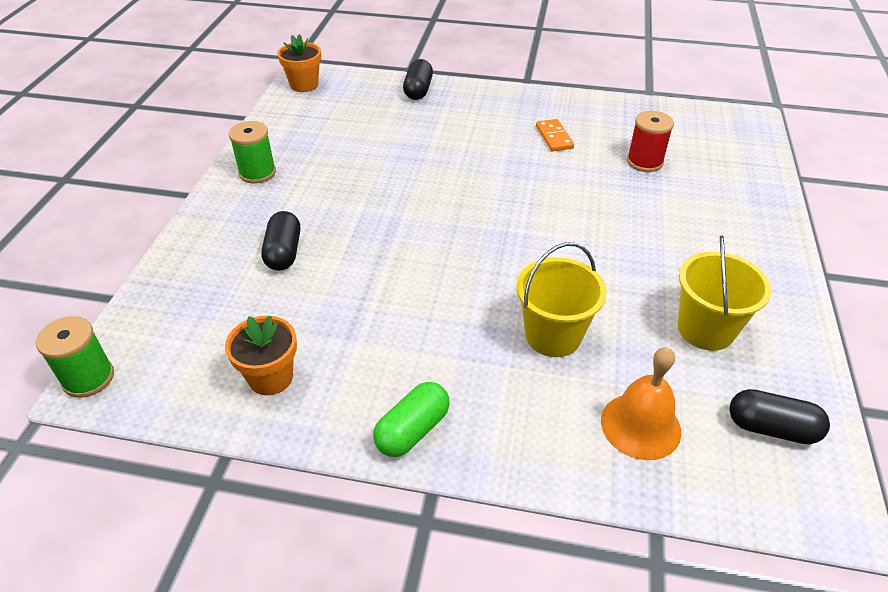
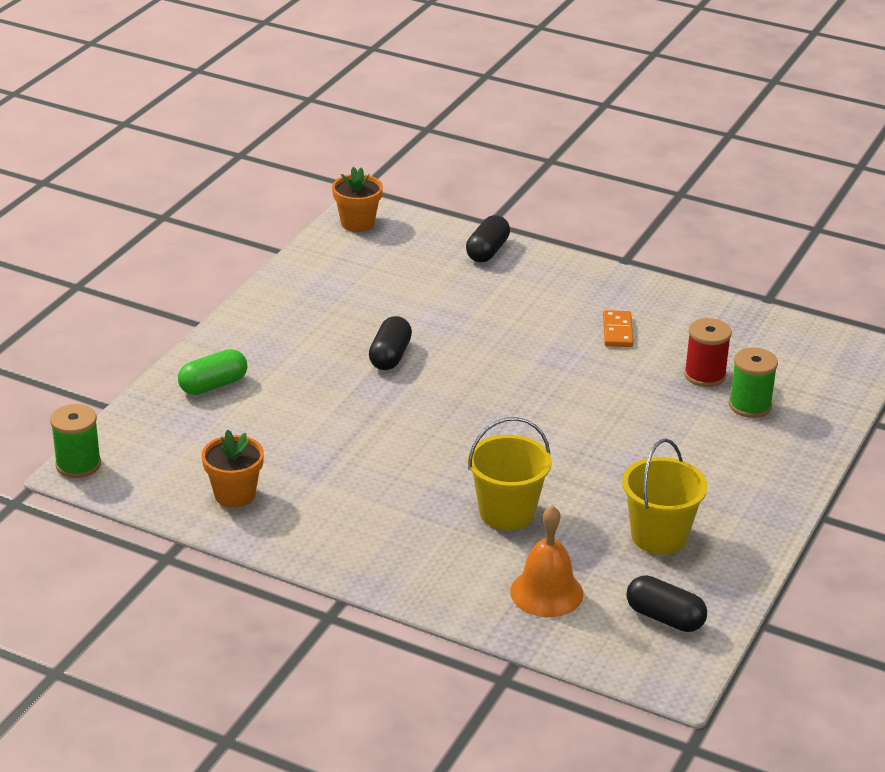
camera: 15 degrees right, 10 degrees down
green spool [229,121,276,184] -> green spool moved to [729,347,778,418]
black capsule [261,211,300,271] -> black capsule moved to [369,316,412,370]
green capsule [373,382,450,457] -> green capsule moved to [178,349,247,395]

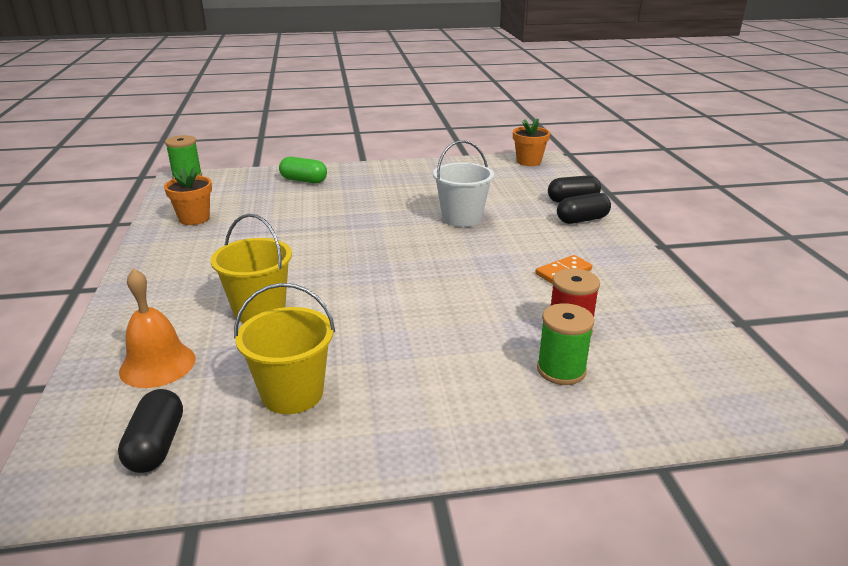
camera: 55 degrees right, 5 degrees down
black capsule [369,316,412,370] -> black capsule moved to [557,193,611,224]
none -> white bucket [433,140,494,227]

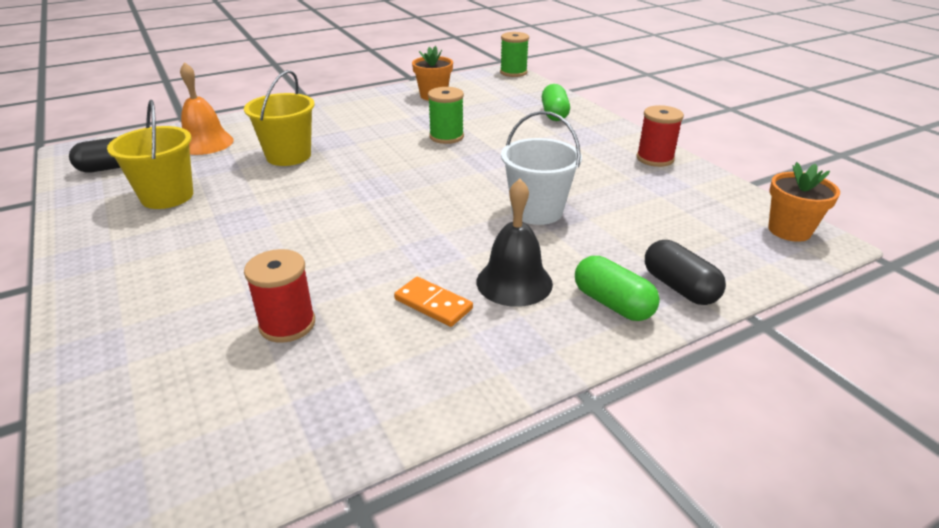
camera: 70 degrees right, 5 degrees up
green spool [537,303,594,385] -> green spool moved to [428,87,464,144]
black capsule [557,193,611,224] -> green capsule [575,256,660,321]
none -> black bell [477,179,553,307]
none -> red spool [636,105,684,167]

